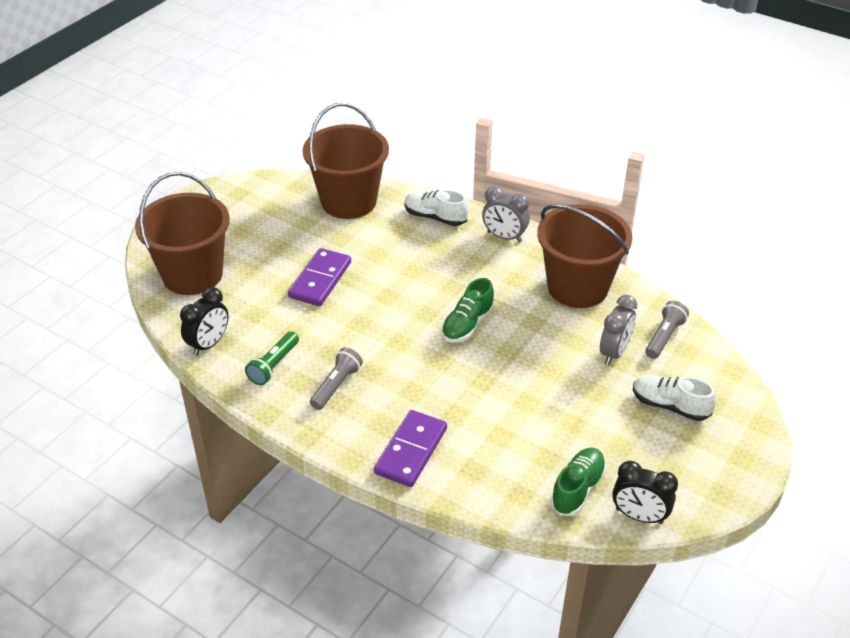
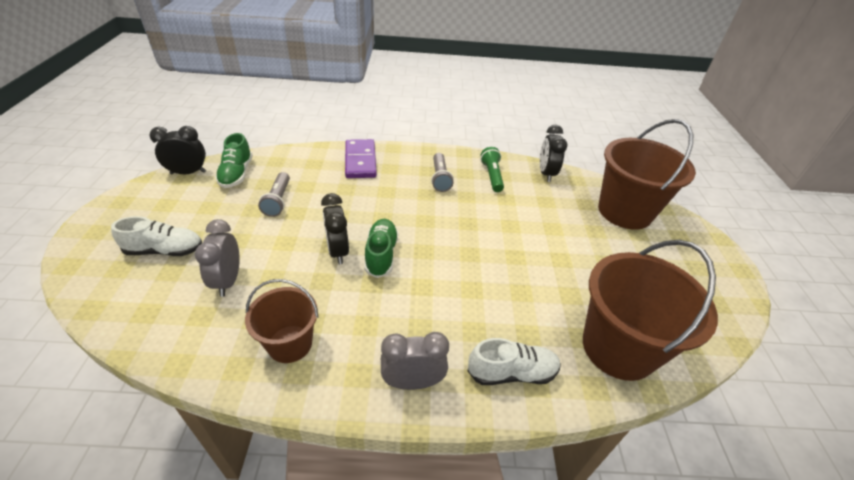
camera: 145 degrees right, 0 degrees up
purple domino [288,248,351,306] -> none
brown bucket [537,204,632,308] -> brown bucket [245,279,318,363], size x0.58
grey flashlight [645,301,689,359] -> grey flashlight moved to [258,172,290,217]
none -> black clock [321,193,349,264]

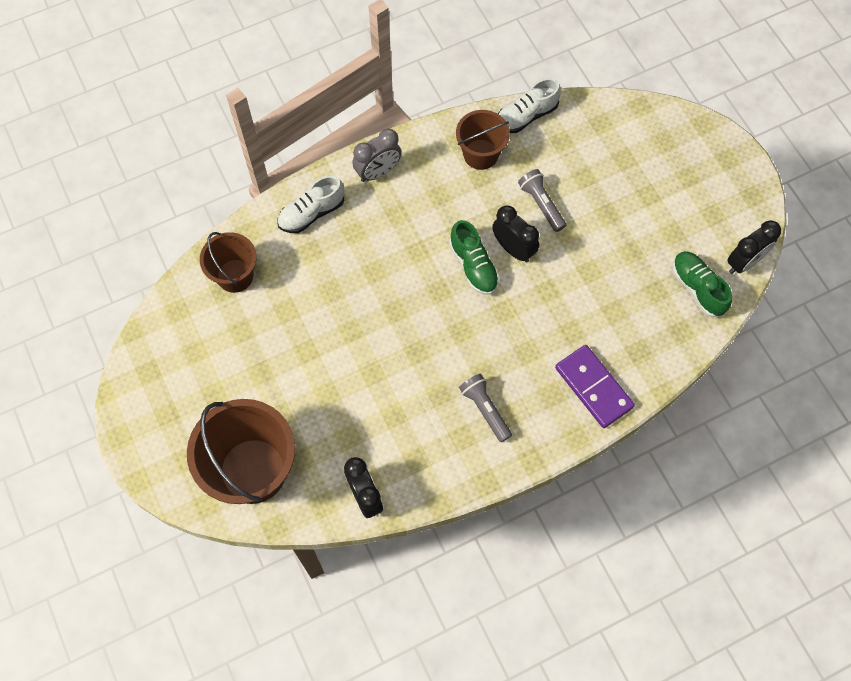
camera: 155 degrees right, 25 degrees up
white shoe [111,216,202,256] -> white shoe moved to [498,78,561,133]
grey clock [195,219,240,297] -> none
grey flashlight [258,172,290,217] -> grey flashlight moved to [518,169,566,232]
green flashlight [480,147,504,192] -> none
brown bucket [583,240,718,381] -> brown bucket [200,232,257,293], size x0.58

